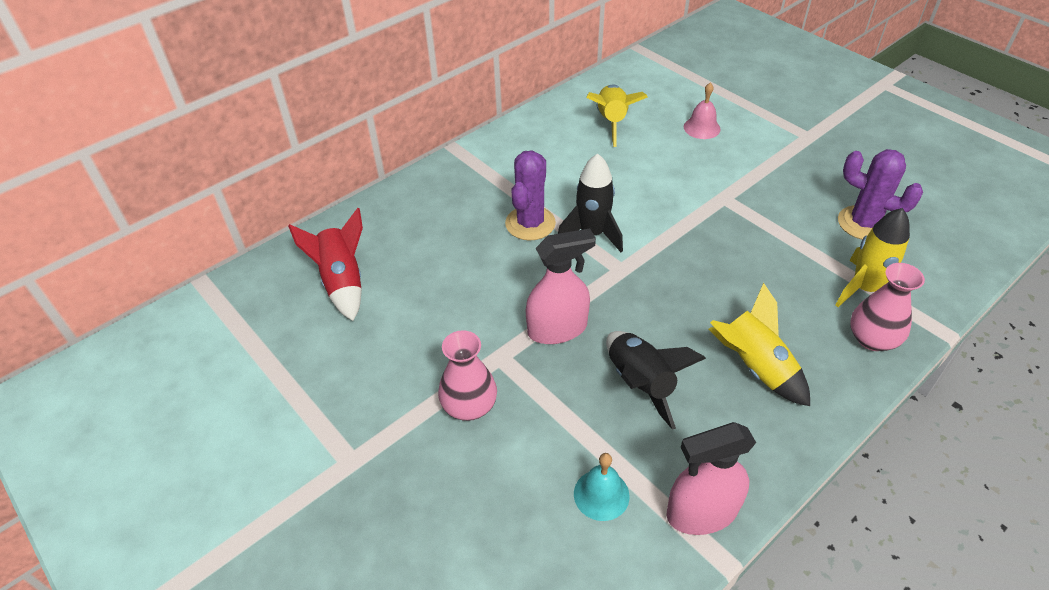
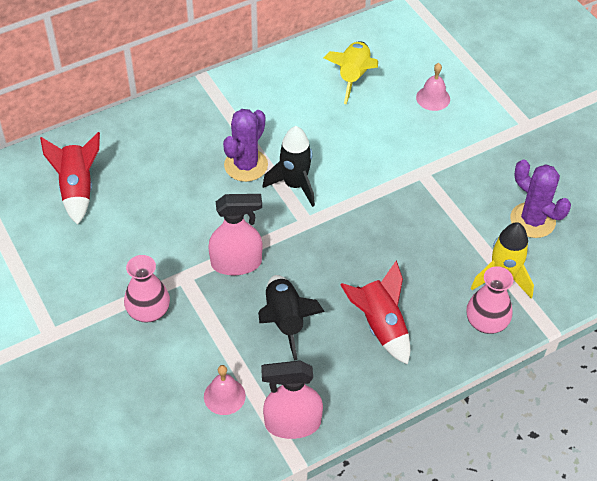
camera: 10 degrees right, 5 degrees up
turquoise bell [574,453,629,521] -> pink bell [204,365,246,415]
yellow rocket [709,283,810,406] -> red rocket [340,261,410,365]

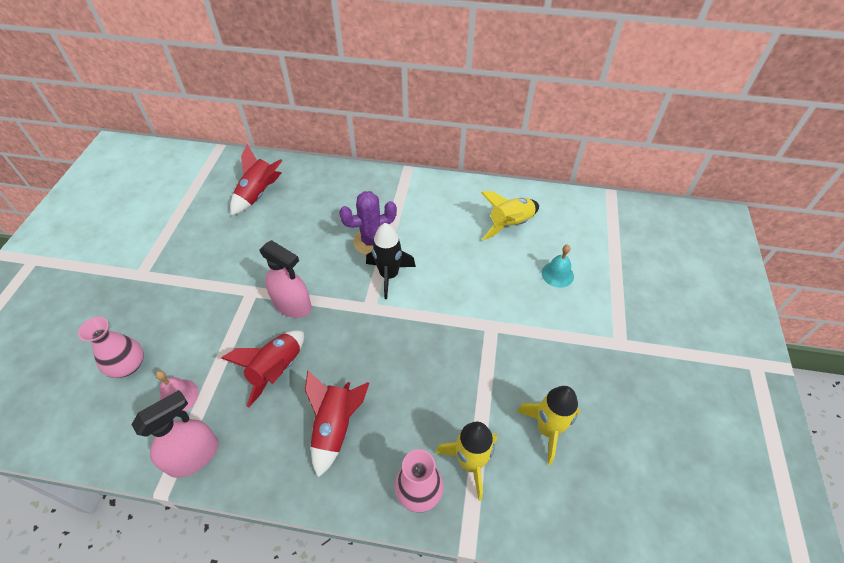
camera: 40 degrees right, 0 degrees up
pink vase [124,255,170,323] -> pink vase moved to [78,317,144,378]
black rocket [258,275,325,360] -> red rocket [221,330,304,407]
pink spray bottle [261,360,323,439] -> pink spray bottle turned 105 degrees clockwise [132,390,219,478]
pink bell [416,63,450,111] -> turquoise bell [542,245,574,288]
purple cactus [510,160,571,238] -> yellow rocket [517,386,580,465]

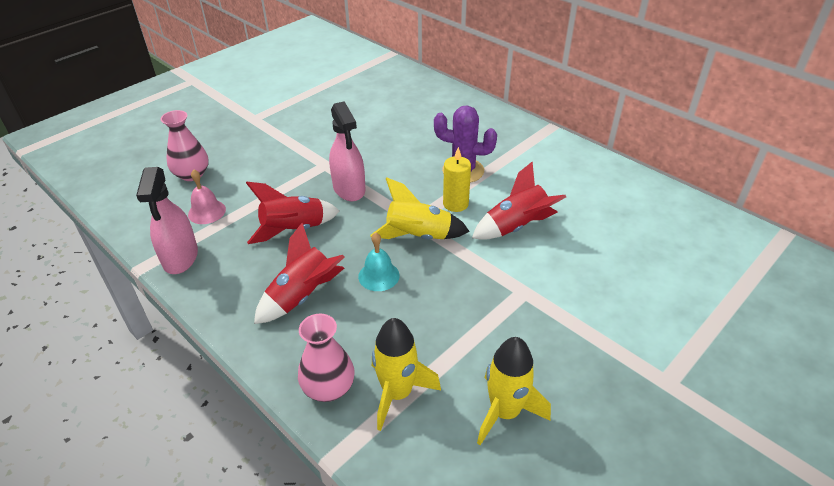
camera: 35 degrees right, 10 degrees down
pink spray bottle [132,390,219,478] -> pink spray bottle turned 90 degrees clockwise [136,167,198,274]
red rocket [230,144,283,216] -> red rocket moved to [472,161,566,240]
black rocket [366,223,416,299] -> yellow candle [443,147,471,212]
yellow rocket [481,191,539,240] -> yellow rocket moved to [370,177,470,240]
turquoise bell [542,245,574,288] -> turquoise bell moved to [358,233,400,291]

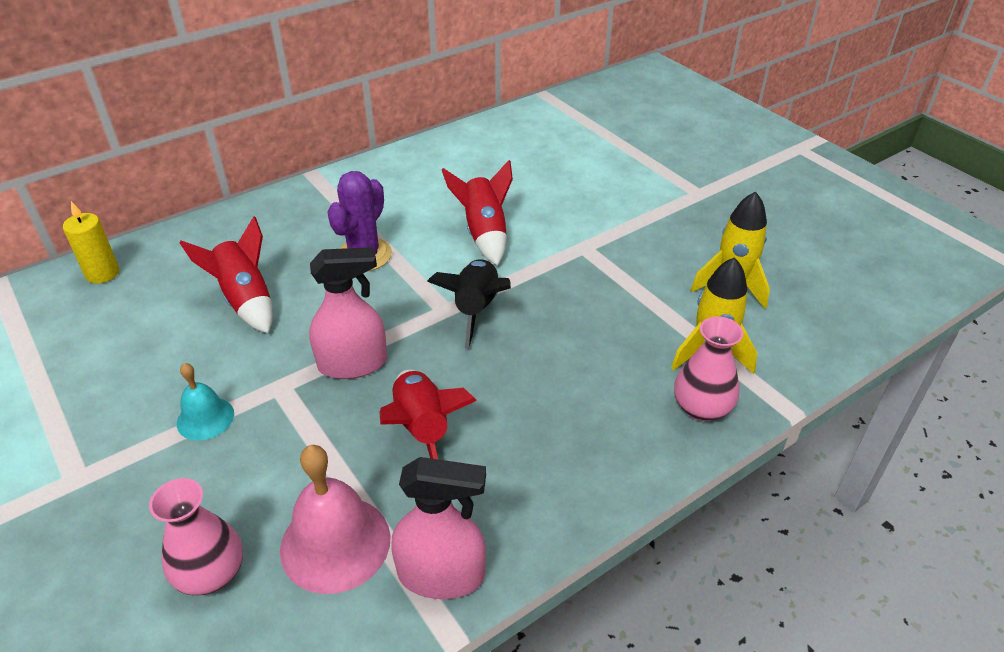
camera: 80 degrees left, 0 degrees up
pink bell [188,170,226,224] -> pink bell [280,445,391,594], size x1.71
red rocket [254,223,345,324] -> red rocket moved to [180,217,273,334]
turquoise bell [358,233,400,291] -> turquoise bell moved to [177,363,234,441]
yellow rocket [370,177,470,240] -> black rocket [427,259,511,349]
yellow candle [443,147,471,212] -> yellow candle moved to [63,201,119,284]

